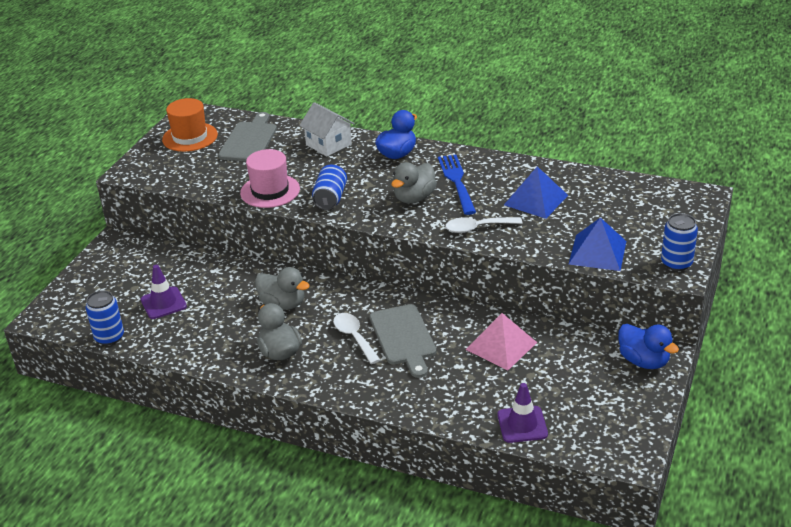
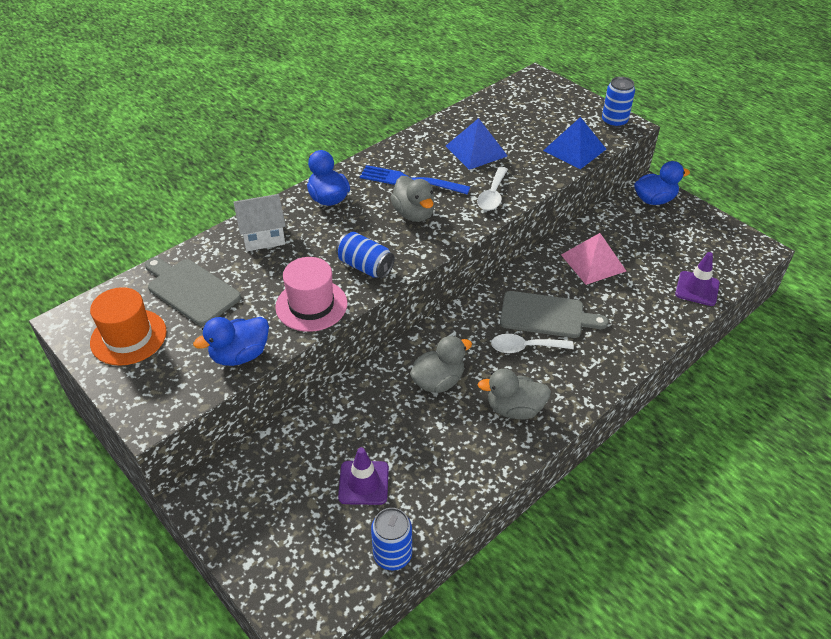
camera: 65 degrees left, 10 degrees up
none -> blue duck [193,317,269,366]

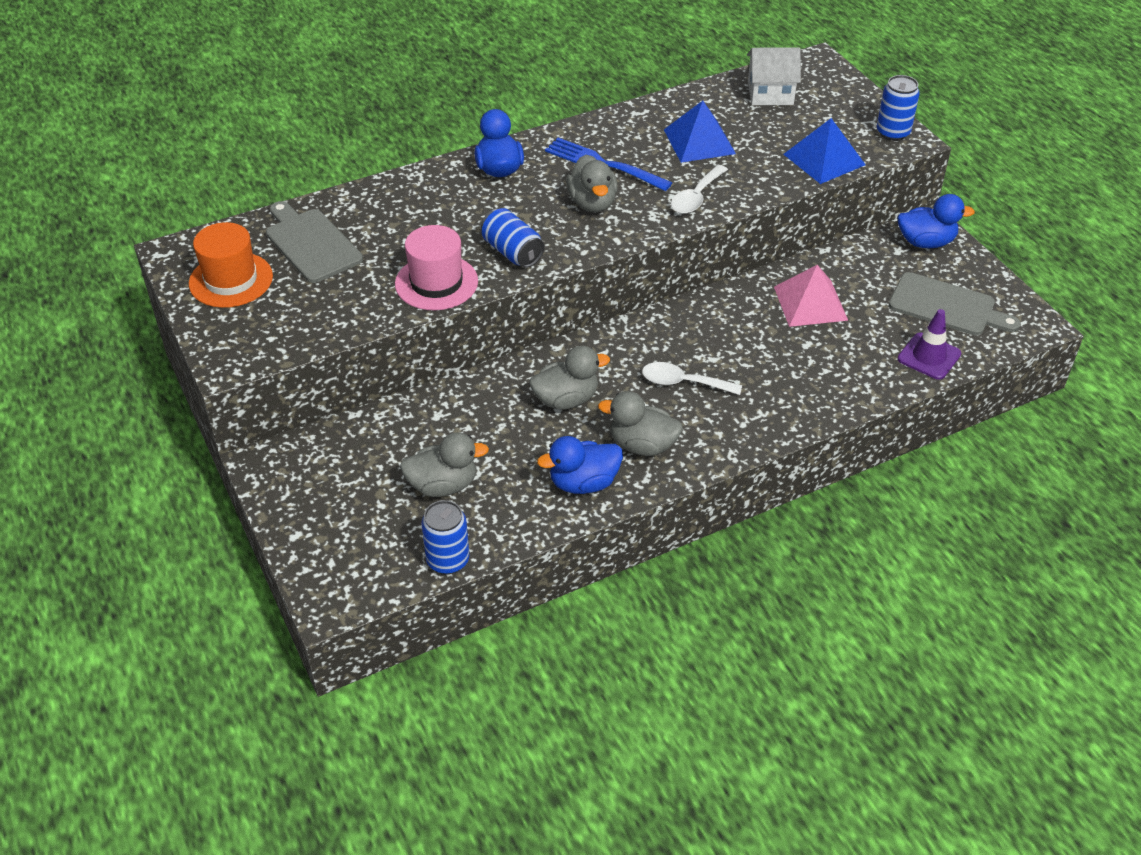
camera: 15 degrees right, 0 degrees up
blue duck [193,317,269,366] -> blue duck moved to [537,436,623,494]
white house [233,194,286,251] -> white house moved to [747,47,801,105]
purple traffic cone [338,447,389,505] -> grey duck [400,432,489,497]
grey cutting board [500,291,609,338] -> grey cutting board moved to [889,272,1021,335]

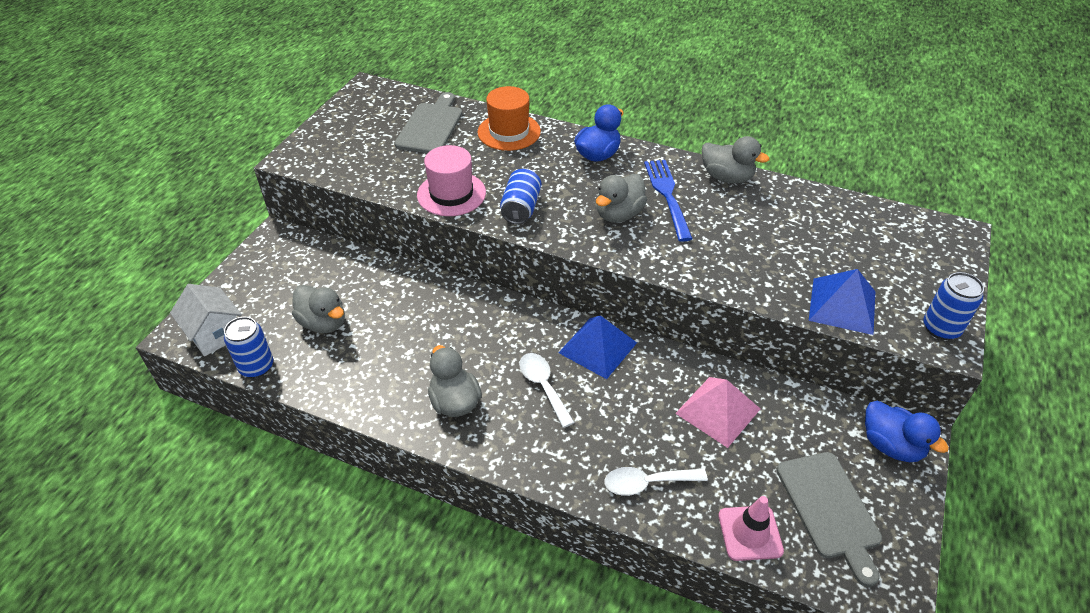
camera: 50 degrees right, 0 degrees up
orange hat [189,222,273,308] -> orange hat moved to [478,86,541,151]
grey duck [529,346,610,409] -> grey duck moved to [701,136,770,184]
blue duck [537,436,623,494] -> none
blue pyramid [664,101,736,163] -> blue pyramid moved to [558,315,637,379]
white spoon [671,165,728,214] -> white spoon moved to [604,467,708,496]
white house [747,47,801,105] -> white house moved to [170,284,242,356]
purple traffic cone [897,309,961,380] -> pink traffic cone [718,496,784,561]

